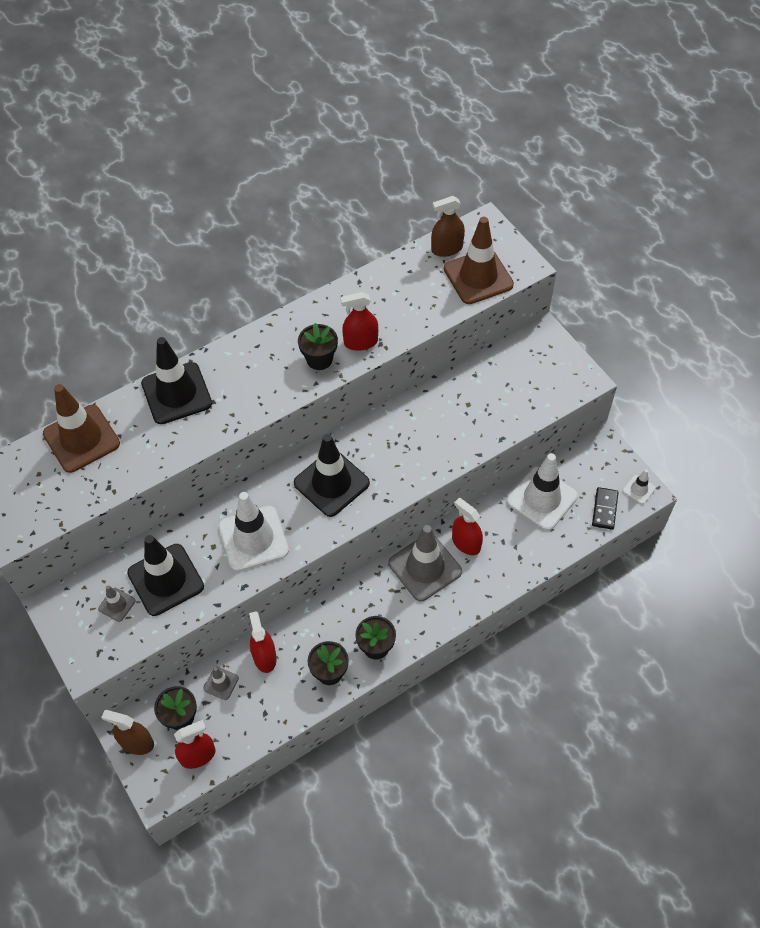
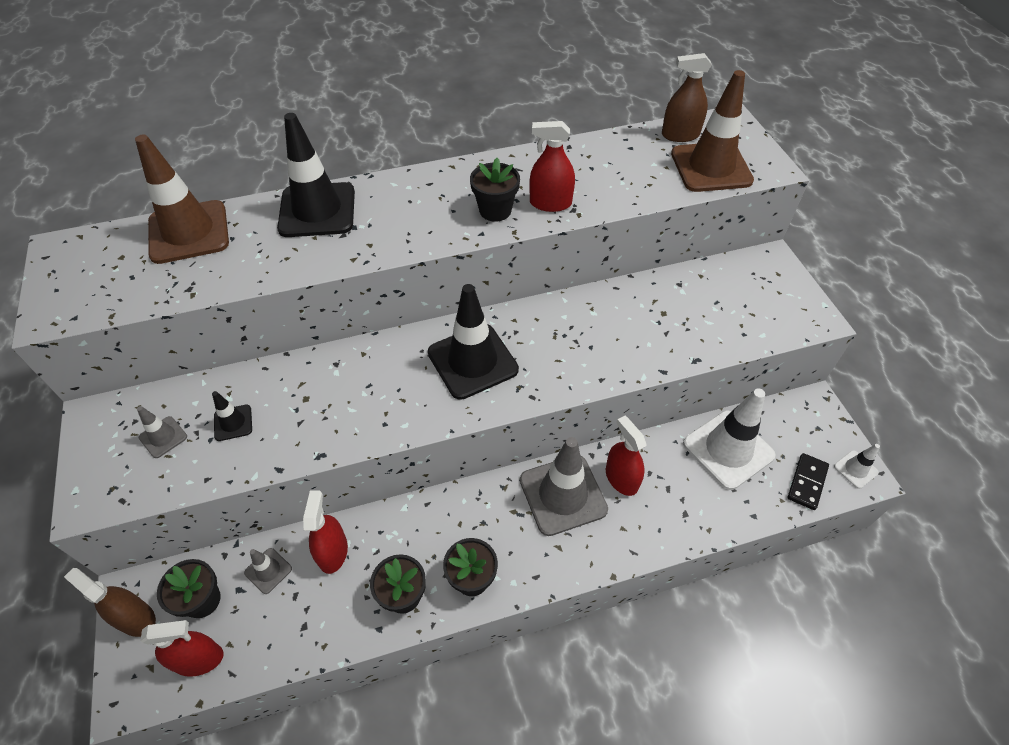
camera: 15 degrees right, 5 degrees down
black traffic cone [127,535,204,616] -> black traffic cone [212,391,252,441], size x0.46
white traffic cone [219,492,289,571] -> none

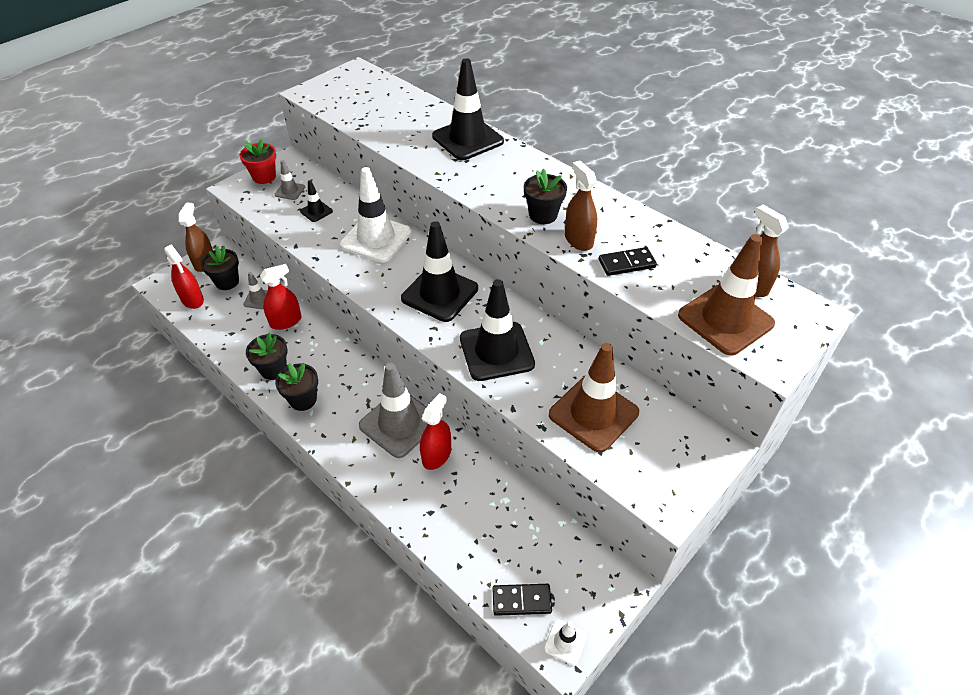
camera: 60 degrees right, 5 degrees down
brown traffic cone [135,135,229,264] -> brown traffic cone moved to [549,343,639,453]
red spray bottle [529,121,575,212] -> brown spray bottle [565,161,597,251]
white traffic cone [683,388,776,490] -> white traffic cone moved to [340,167,412,263]
none -> red flower pot [240,139,276,184]
none -> black traffic cone [460,279,535,381]
none -> black domino [599,247,657,276]

